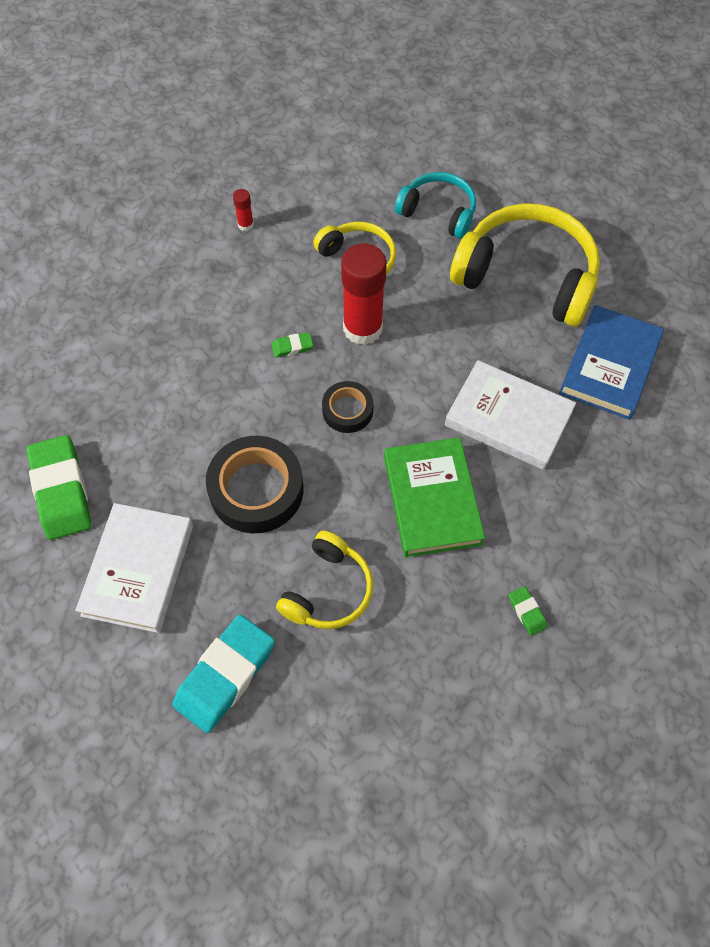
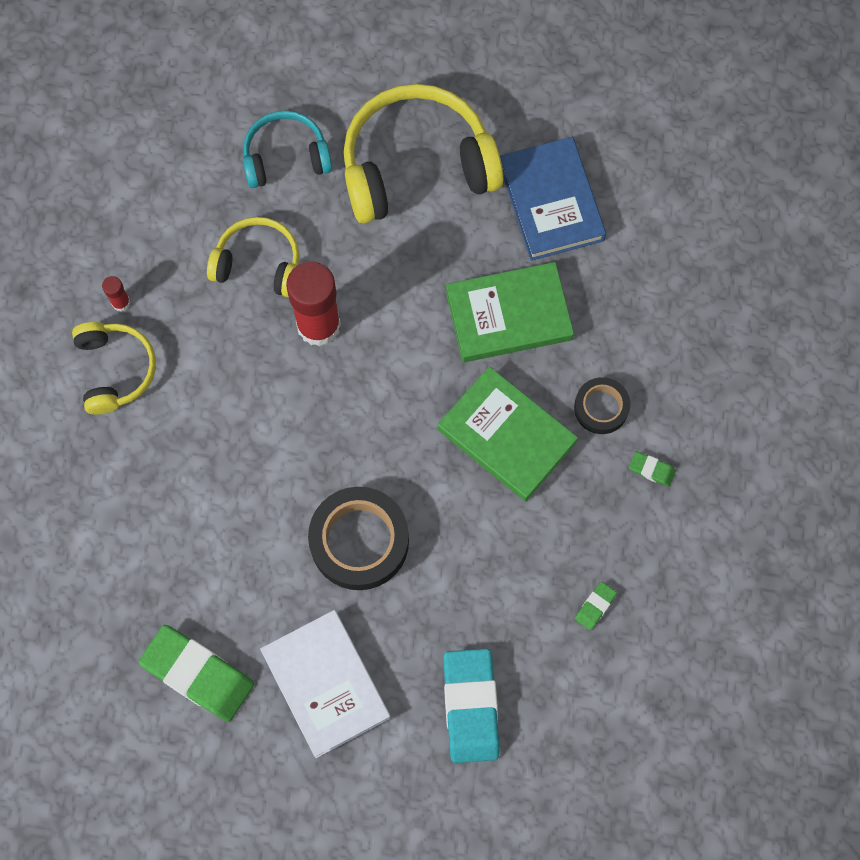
camera: 40 degrees left, 10 degrees up
green eraser [272,332,313,358] -> green eraser moved to [575,582,617,630]
yellow headphones [276,531,373,629] -> yellow headphones moved to [72,322,156,415]
black tape [322,381,373,433] -> black tape moved to [574,377,630,434]
white book [445,360,576,470] -> green book [446,262,574,363]

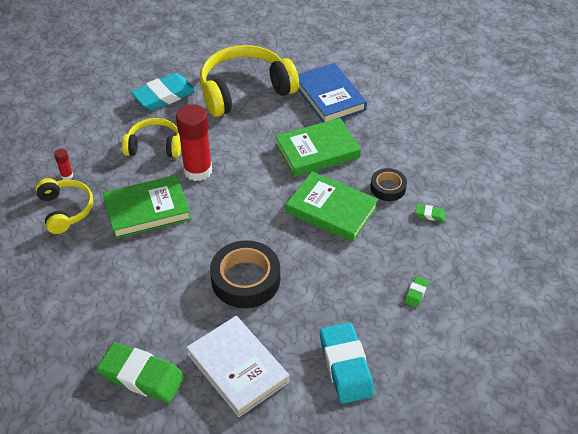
camera: 10 degrees left, 25 degrees down
turquoise headphones [243,110,332,188] -> turquoise eraser [131,73,196,110]
none -> green book [103,175,191,239]

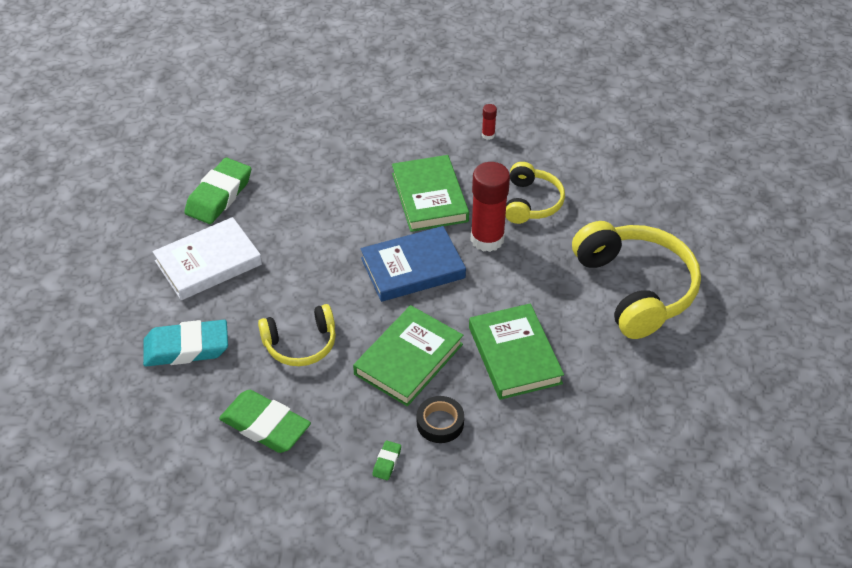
camera: 95 degrees right, 0 degrees up
yellow headphones [35,178,93,234] -> yellow headphones moved to [258,304,336,366]
turquoise eraser [131,73,196,110] -> none
black tape [210,240,280,308] -> none
blue book [298,63,367,122] -> blue book moved to [360,226,466,302]
green eraser [404,276,429,307] -> green eraser [219,390,311,453], size x2.31

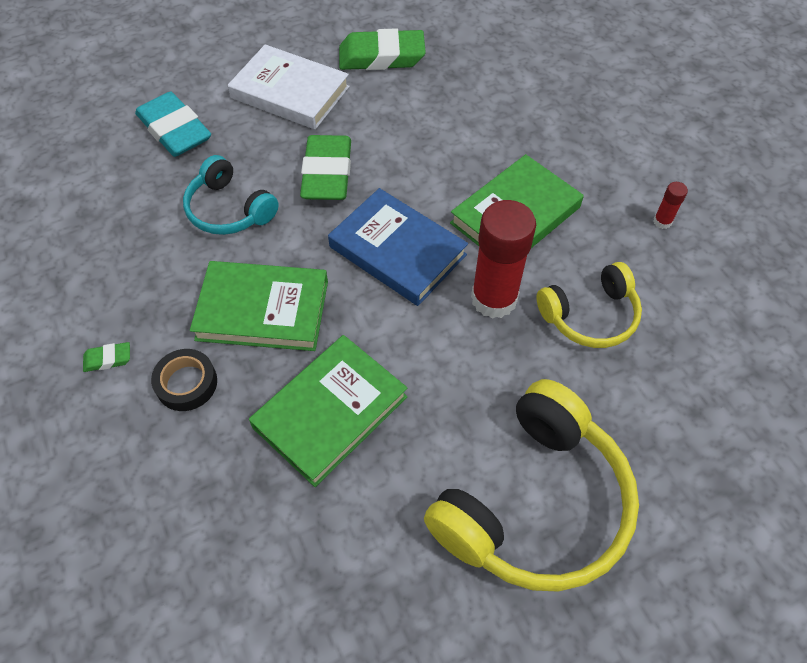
camera: 60 degrees right, 10 degrees up
green eraser [219,390,311,453] -> green eraser moved to [300,135,351,200]
yellow headphones [258,304,336,366] -> turquoise headphones [183,155,279,235]

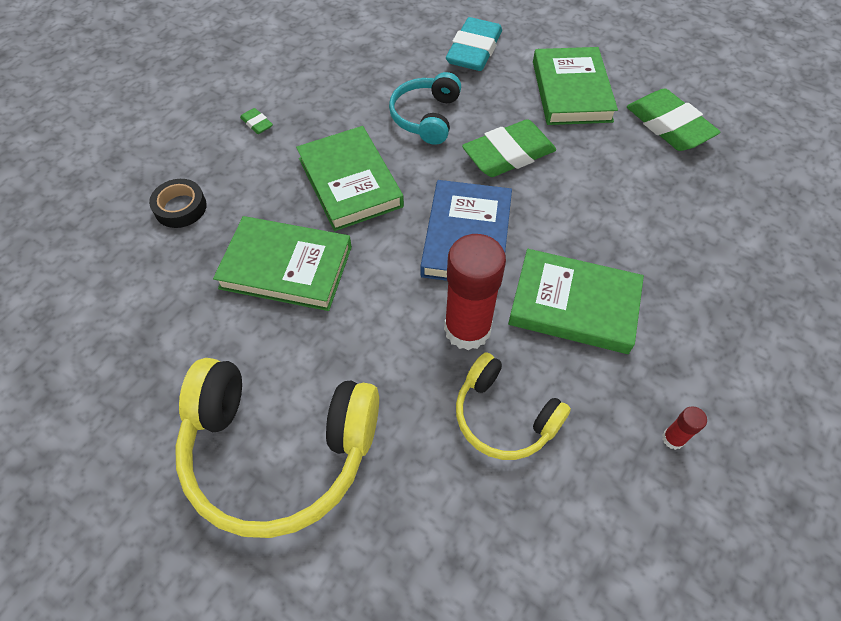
camera: 60 degrees right, 0 degrees up
black tape [151,349,217,411] -> black tape moved to [149,179,207,228]
white book [228,44,350,130] -> green book [533,47,618,125]

